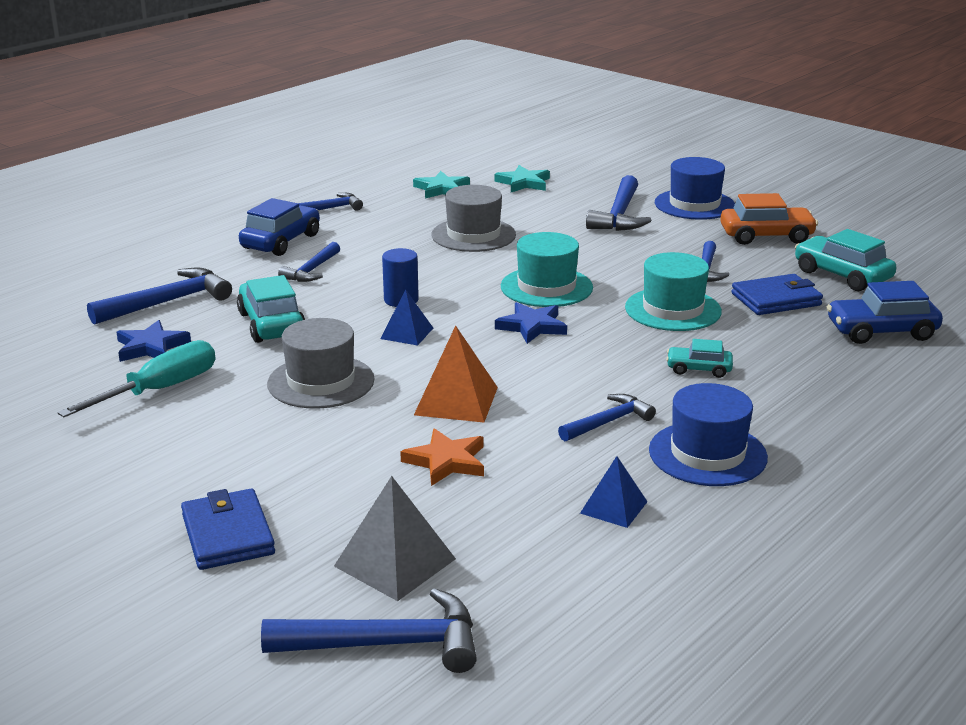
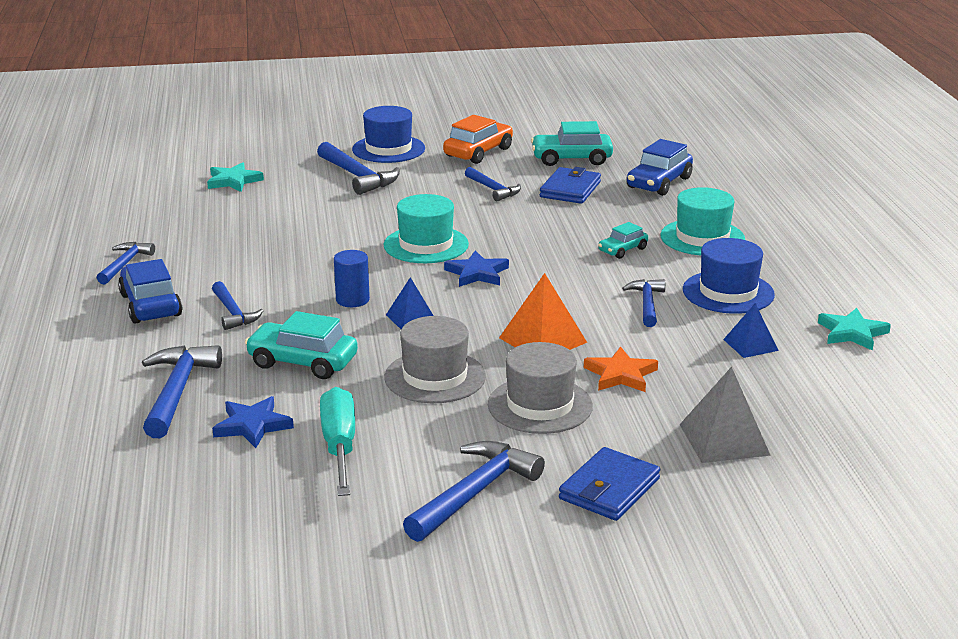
camera: 50 degrees left, 0 degrees up
blue wallet [181,489,275,570] -> blue wallet turned 75 degrees counterclockwise [559,447,660,521]
blue hammer [261,588,477,673] -> blue hammer moved to [403,441,545,542]
turquoise star [413,171,470,199] -> turquoise star moved to [818,308,891,351]
grey hat [431,185,516,252] -> grey hat moved to [488,342,593,434]
turquoise hat [625,252,722,331] -> turquoise hat moved to [661,187,745,256]

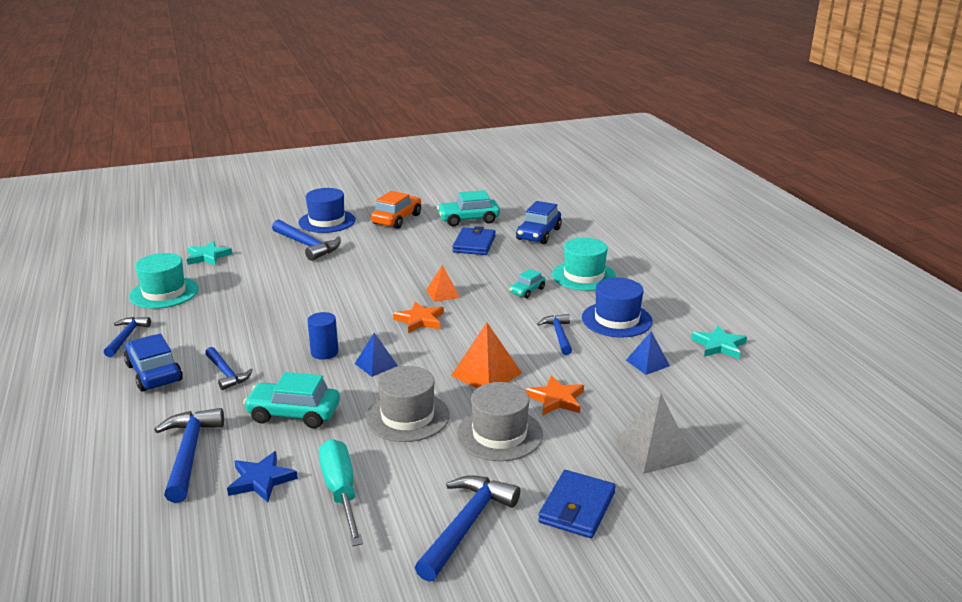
camera: 10 degrees left, 0 degrees up
turquoise hat [384,194,469,263] -> turquoise hat moved to [129,253,199,309]
blue star [444,251,509,287] -> orange star [393,301,444,333]
blue hammer [465,167,521,201] -> none
none -> orange pyramid [426,265,460,302]

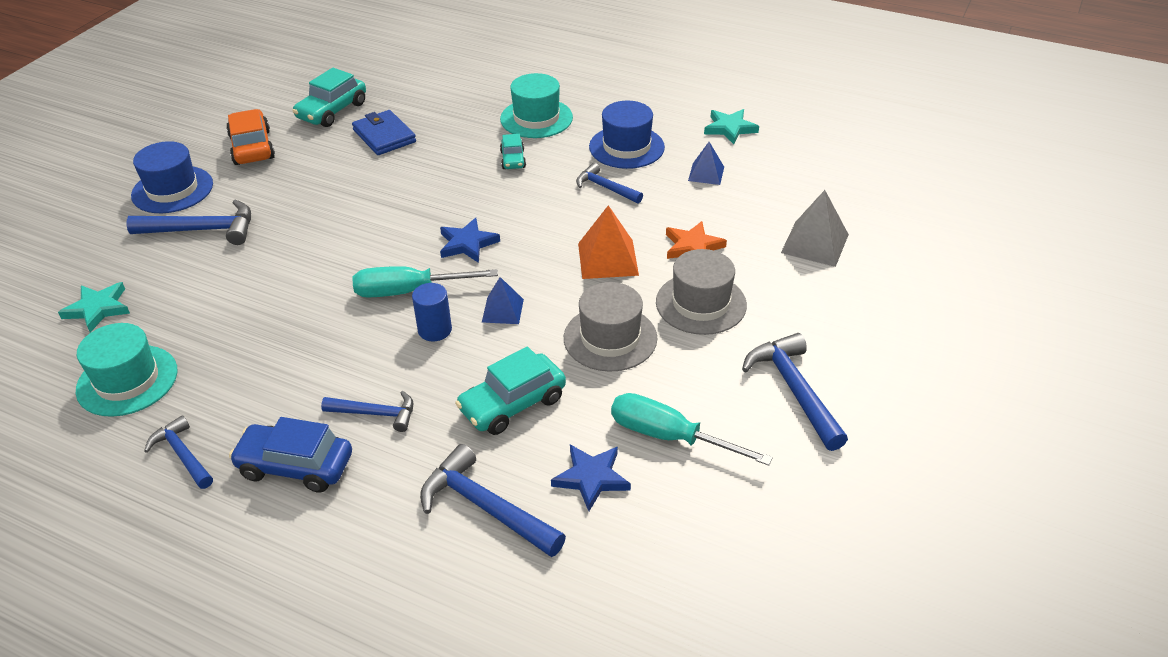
camera: 45 degrees left, 15 degrees up
orange star [393,301,444,333] -> blue star [440,218,500,263]
orange pyramid [426,265,460,302] -> none
blue car [516,201,562,244] -> none
blue wallet [538,470,616,538] -> none
none -> turquoise screwdriver [352,266,498,297]

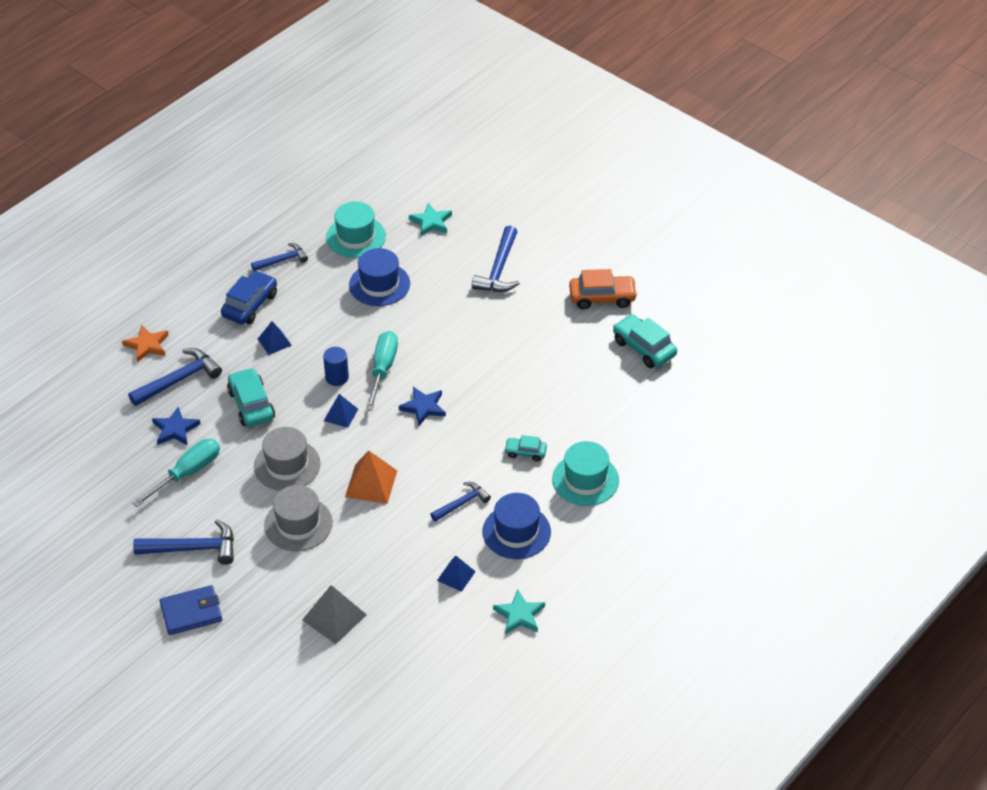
camera: 105 degrees right, 5 degrees up
blue hat [131,141,213,213] -> blue hat moved to [349,248,410,306]
blue hammer [321,391,413,432] -> blue pyramid [258,321,292,355]
blue wallet [352,110,416,155] -> blue wallet moved to [159,585,222,635]
orange star [666,221,727,259] -> orange star moved to [122,325,168,362]

